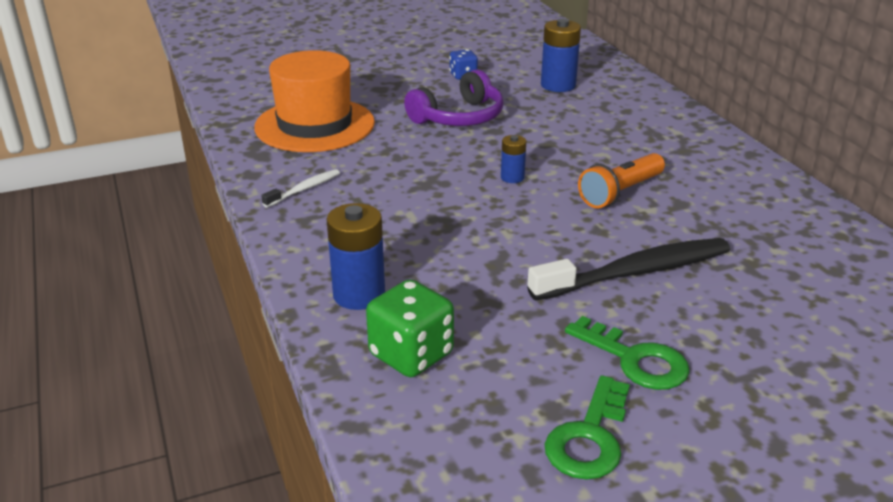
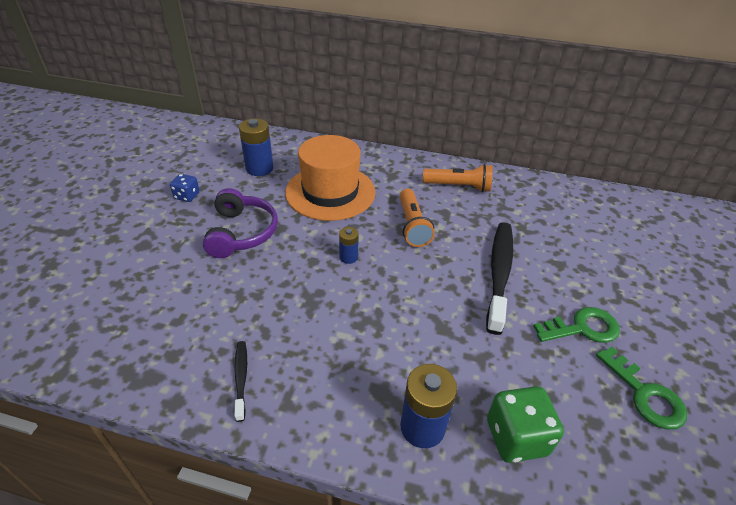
camera: 55 degrees left, 10 degrees up
orange hat [254,50,375,152] -> orange hat moved to [285,135,375,221]
white toothbrush [261,169,340,208] -> black toothbrush [234,341,247,422]
none -> orange flashlight [423,164,493,192]

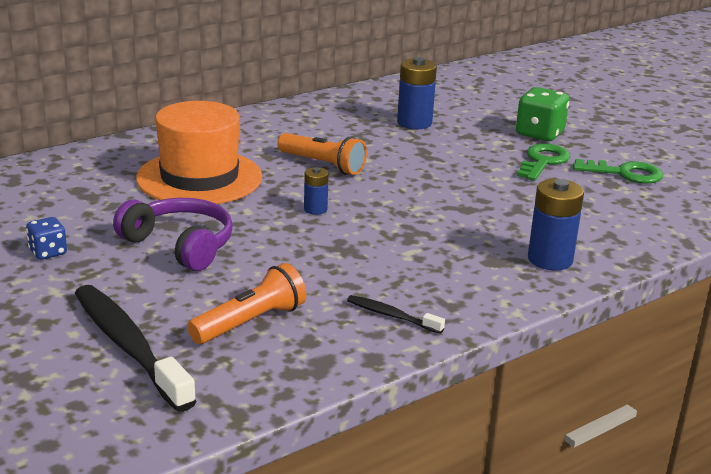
camera: 50 degrees left, 15 degrees down
blue battery [239,118,273,176] -> blue battery moved to [397,57,437,129]
orange flashlight [423,164,493,192] -> orange flashlight moved to [187,263,306,344]
black toothbrush [486,222,513,335] -> black toothbrush moved to [75,285,197,412]
green dice [487,386,564,463] -> green dice moved to [516,87,569,141]

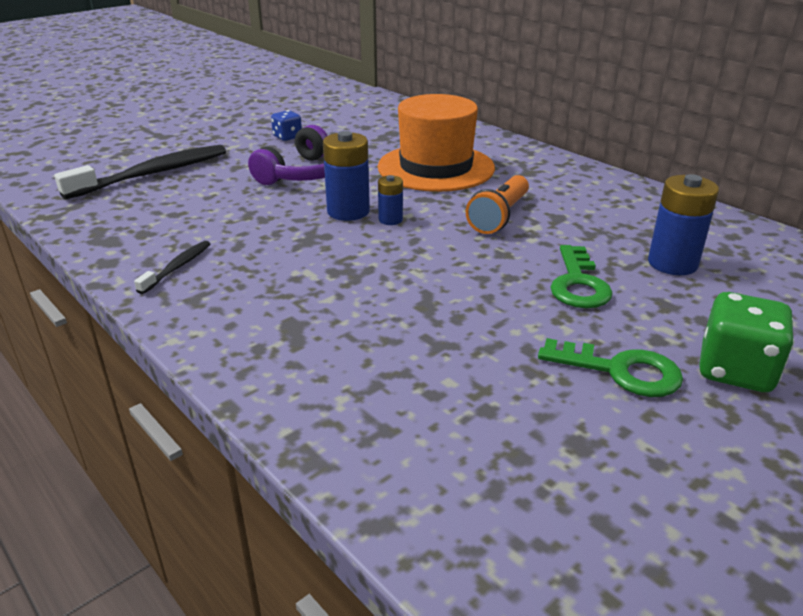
camera: 85 degrees right, 5 degrees up
orange flashlight [187,263,306,344] -> none
blue battery [528,179,584,270] -> blue battery moved to [323,131,370,221]
green key [573,159,663,184] -> green key moved to [551,245,613,308]

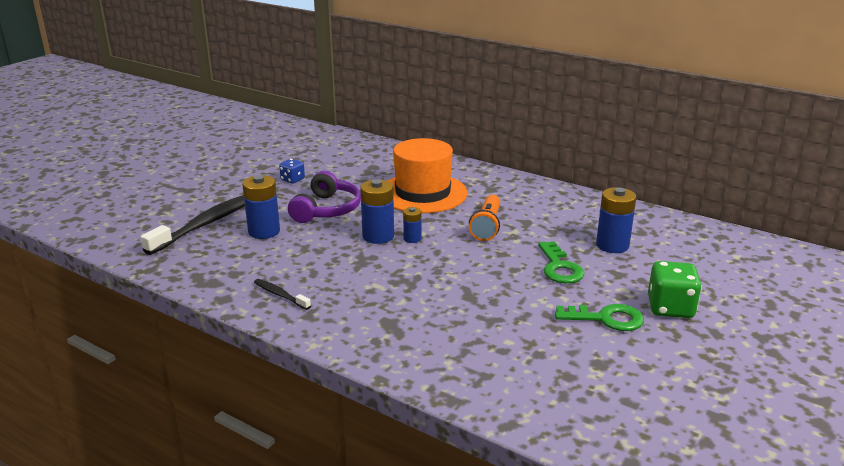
camera: 15 degrees left, 5 degrees down
black toothbrush [134,241,210,294] -> black toothbrush turned 60 degrees counterclockwise [254,279,311,310]
none -> blue battery [242,175,280,239]

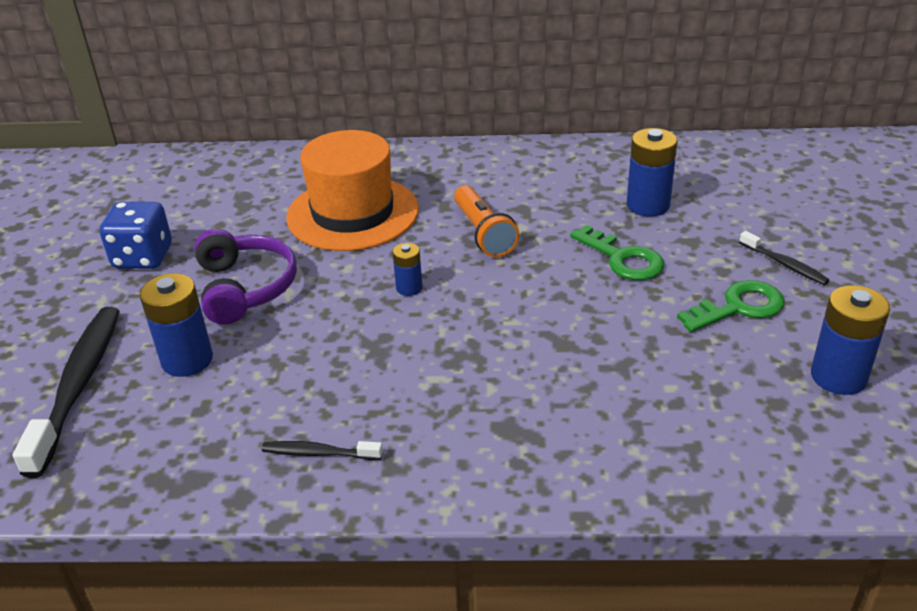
camera: 30 degrees left, 10 degrees up
blue dice [279,159,305,184] -> blue dice [100,202,172,269], size x1.70
blue battery [360,179,394,244] -> blue battery moved to [811,285,890,395]
green dice [648,261,702,318] -> black toothbrush [739,231,829,285]

